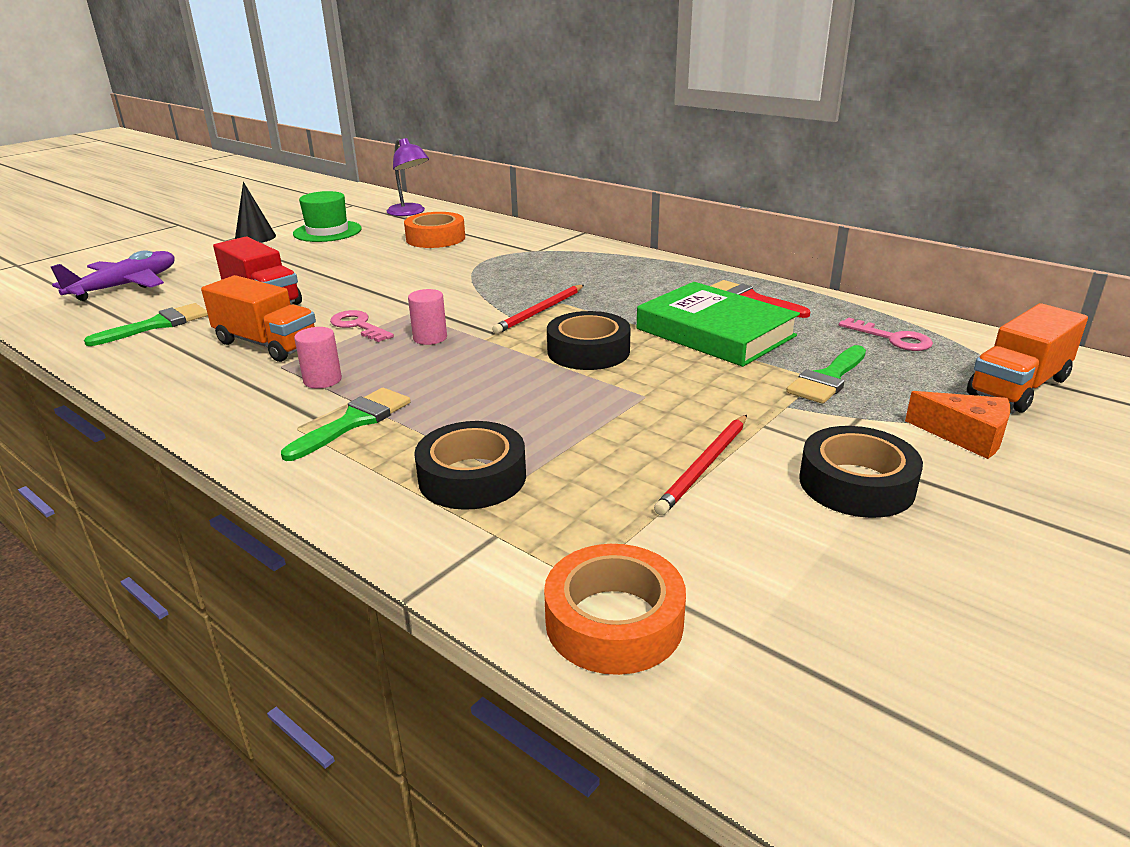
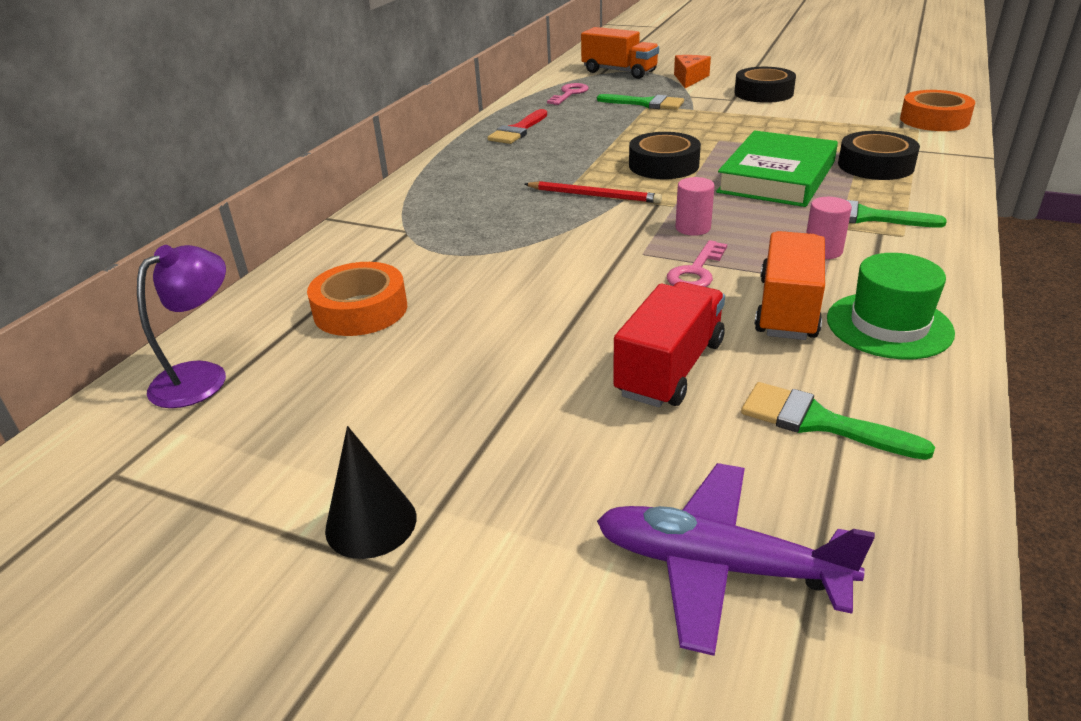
camera: 105 degrees left, 5 degrees up
green hat [293,191,362,242] -> green hat moved to [827,253,955,359]
green book [637,282,800,367] -> green book moved to [716,131,838,207]
red pencil [654,415,747,515] -> none

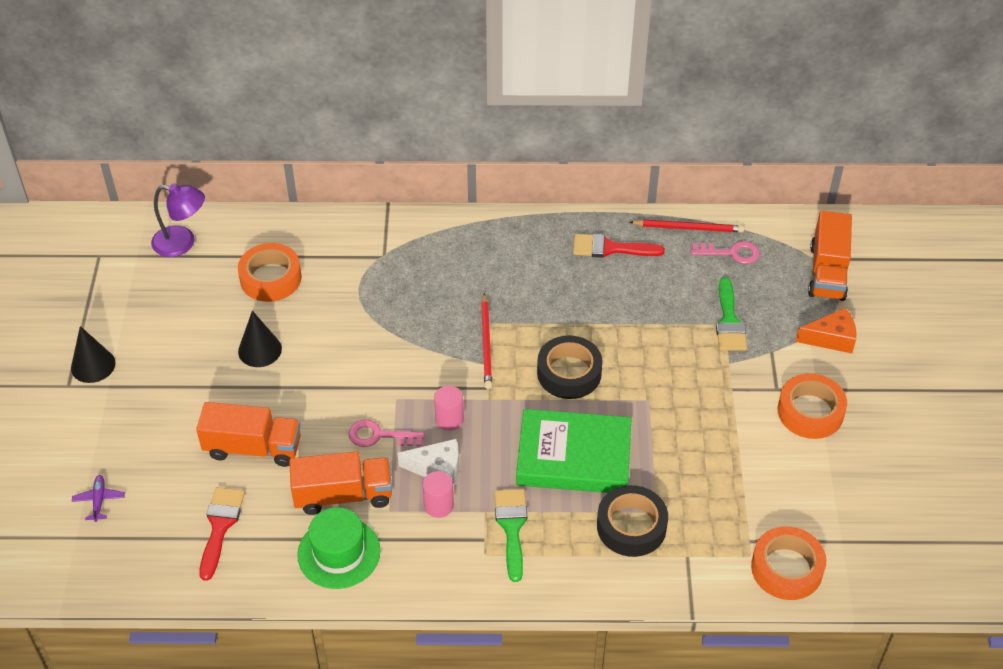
camera: 65 degrees right, 15 degrees up
purple plane [597,463,875,656] -> purple plane [72,475,125,522], size x0.45
red truck [613,282,725,407] -> orange truck [196,402,301,467]
black tape [734,67,796,103] -> orange tape [778,373,847,439]
green brush [741,382,935,460] -> red brush [199,487,245,581]
none -> black cone [238,311,282,367]
none -> white cheese [398,439,459,486]
none -> red pencil [629,219,744,233]

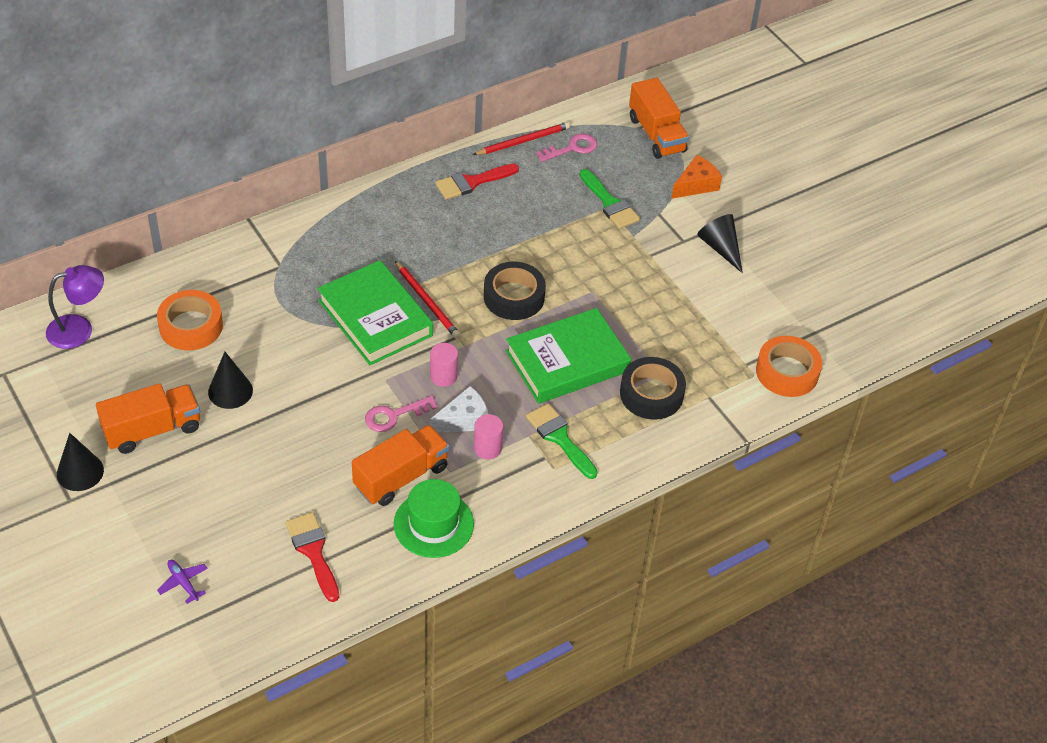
camera: 35 degrees left, 0 degrees up
orange truck [196,402,301,467] -> orange truck moved to [96,383,200,454]
orange tape [778,373,847,439] -> black cone [697,214,743,273]
none -> green book [318,260,433,365]

